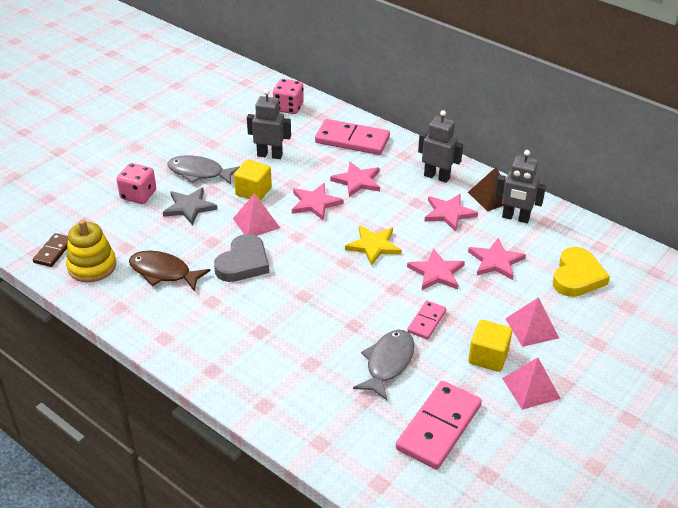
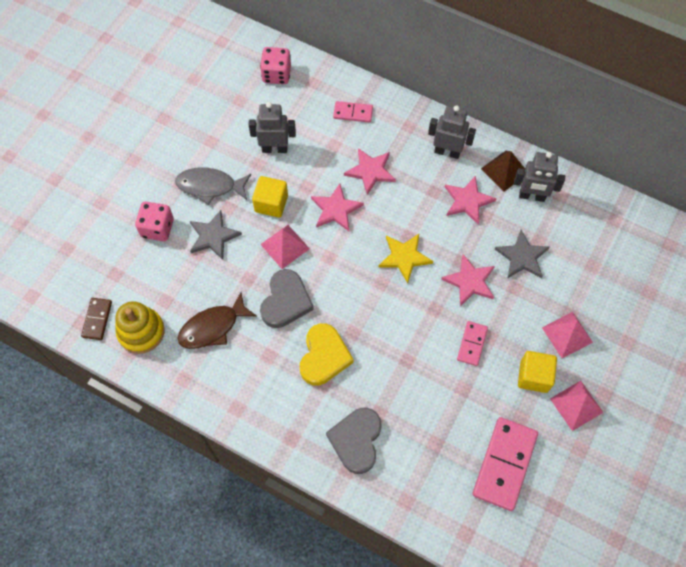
camera: 10 degrees left, 25 degrees up
brown fish [129,251,211,291] -> brown fish turned 45 degrees counterclockwise [177,292,257,349]
pink domino [315,119,390,155] -> pink domino [333,101,373,123], size x0.54
grey fish [353,330,415,400] -> none
pink star [468,238,526,280] -> grey star [495,230,550,279]
yellow heart [553,247,610,297] -> yellow heart moved to [300,323,354,386]
none -> grey heart [326,408,382,474]

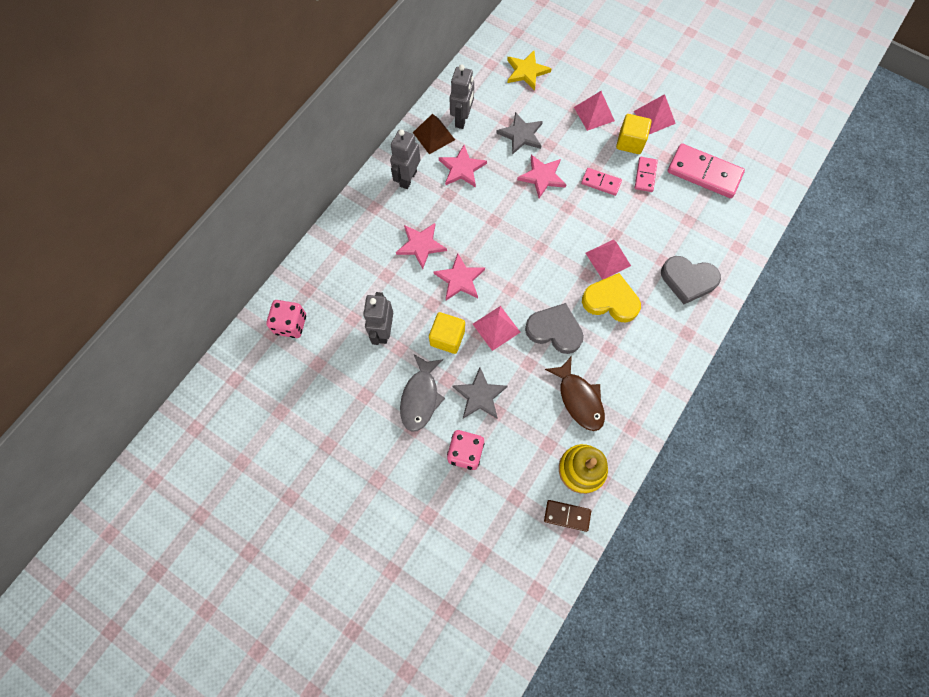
camera: 85 degrees left, 5 degrees up
pink domino [333,101,373,123] -> pink domino moved to [635,157,658,192]
yellow star [379,234,433,283] -> yellow star moved to [507,51,551,90]
none -> pink pyramid [586,239,631,280]

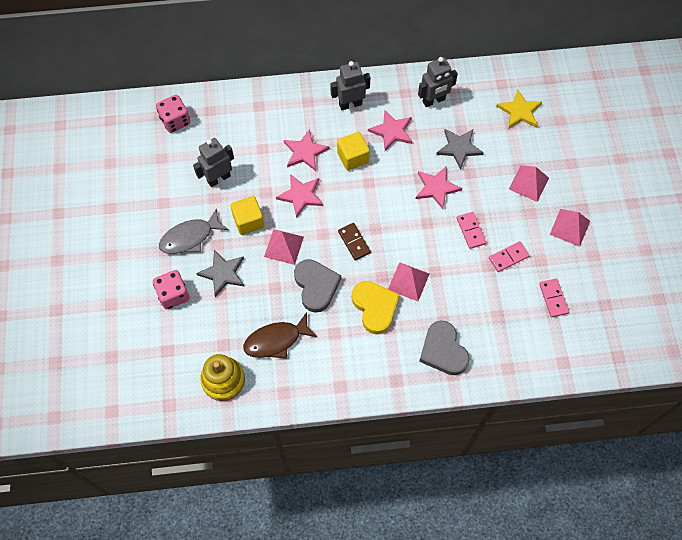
camera: 50 degrees right, 5 degrees down
brown pyramid [413,114,455,154] -> none
brown domino [544,500,591,532] -> brown domino moved to [338,223,371,260]
brown fish [545,356,605,431] -> brown fish turned 45 degrees clockwise [243,312,317,359]
yellow cube [616,114,651,154] -> yellow cube moved to [337,132,370,171]
pink domino [668,143,745,198] -> pink domino [539,278,569,317], size x0.54

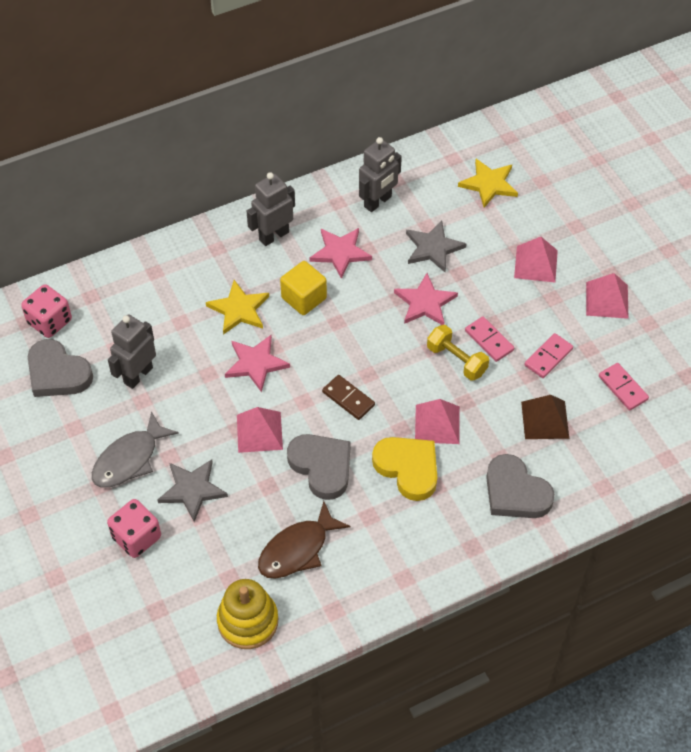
camera: 20 degrees left, 10 degrees down
yellow cube [230,196,264,235] -> none
pink star [283,129,330,171] -> yellow star [206,280,269,335]
none -> grey heart [28,339,93,397]
none -> yellow dumbbell [427,325,489,381]
none -> brown pyramid [521,395,569,439]

